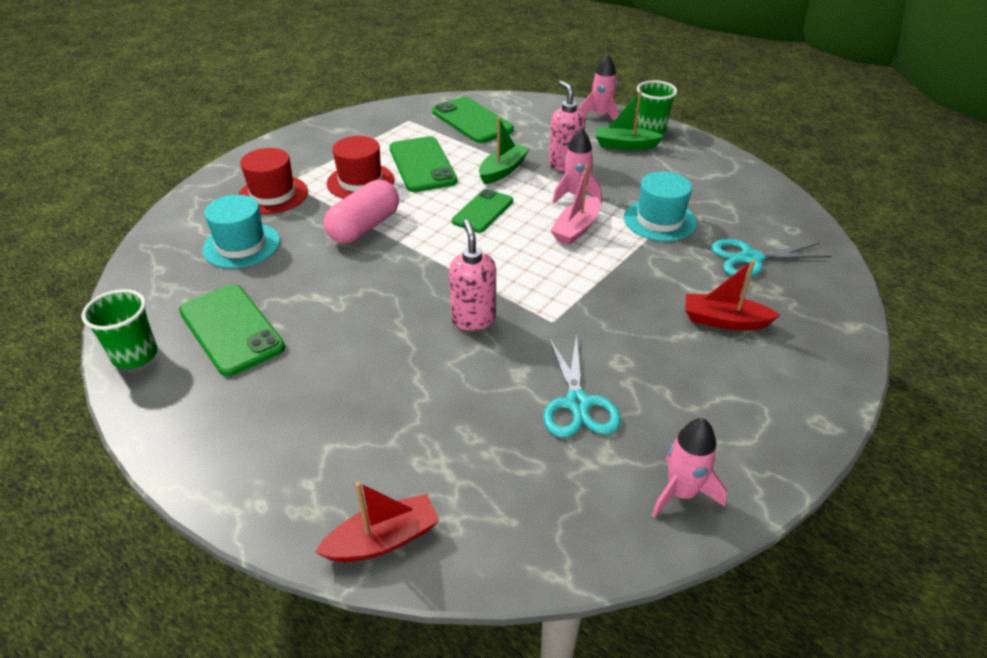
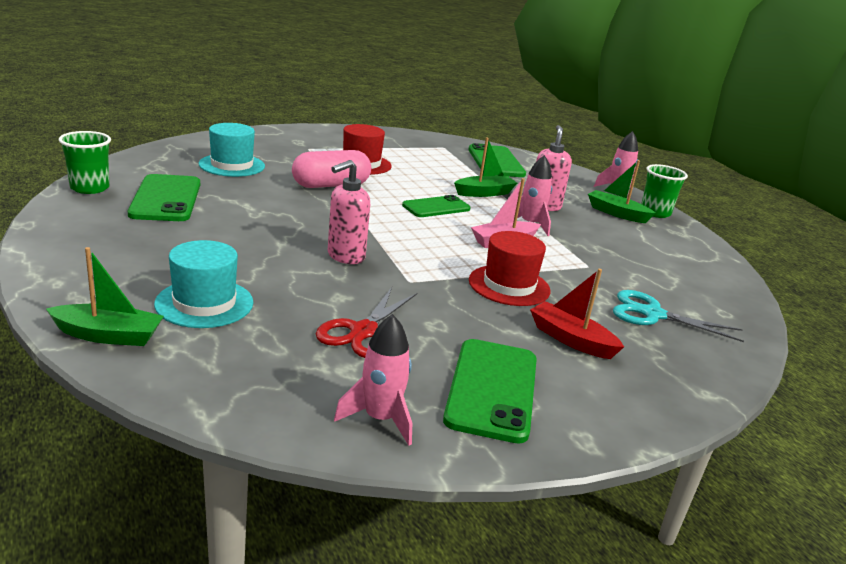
camera: 25 degrees right, 15 degrees down
red hat [238,148,308,214] -> red hat moved to [469,231,551,306]
red boat [315,482,439,562] -> green boat [46,247,164,346]
green phone [390,136,457,192] -> green phone moved to [443,339,537,444]
pink soap dispenser [449,220,496,331] -> pink soap dispenser turned 150 degrees counterclockwise [328,160,370,264]
turquoise scissors [543,334,621,438] -> red scissors [316,287,417,358]
turquoise hat [624,171,697,241] -> turquoise hat moved to [154,240,253,328]

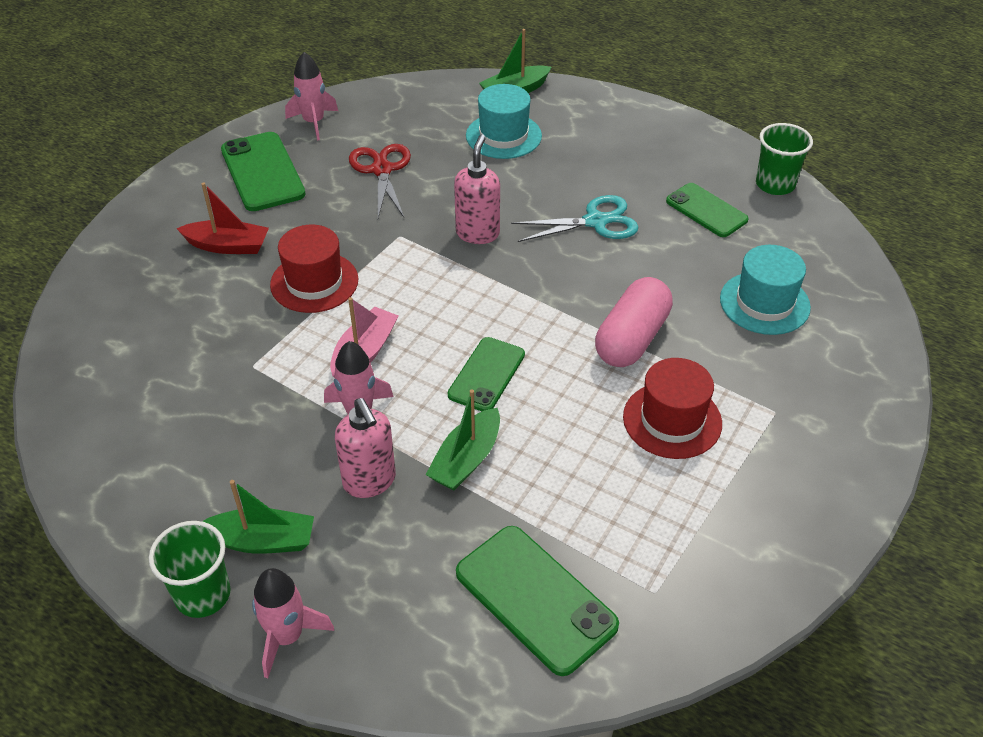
camera: 150 degrees right, 20 degrees up
green phone [128,174,200,221] -> green phone [666,183,748,237], size x0.67
turquoise scissors [613,290,744,342] -> turquoise scissors moved to [511,195,638,242]

